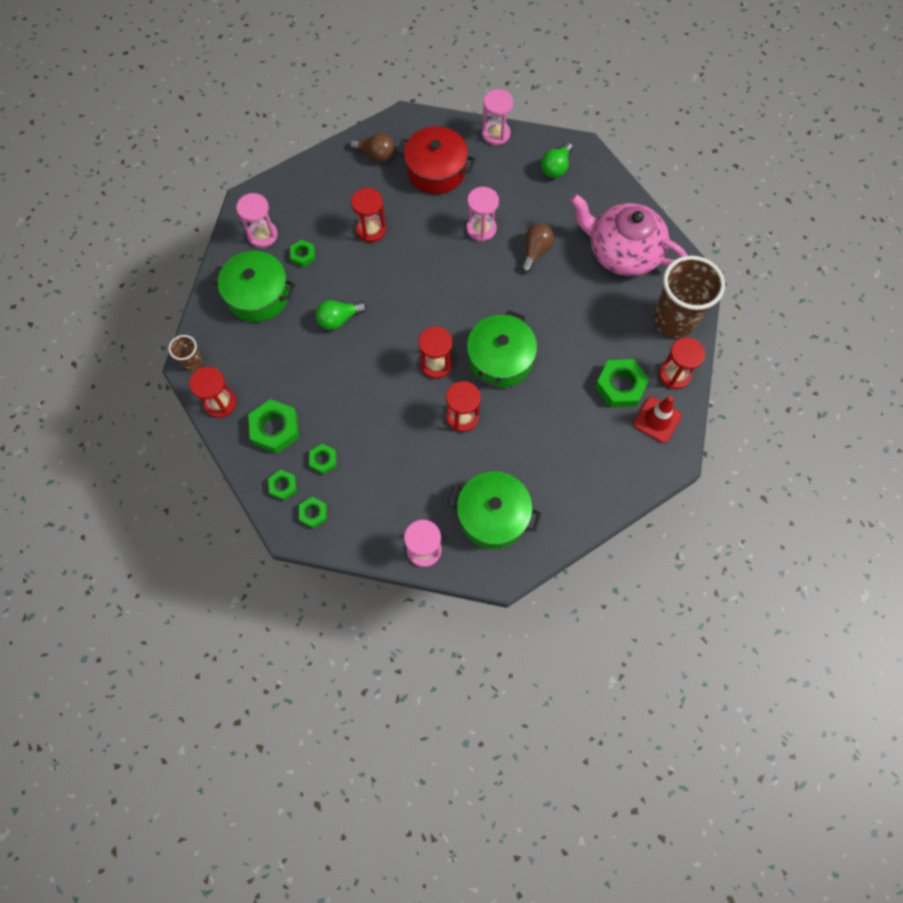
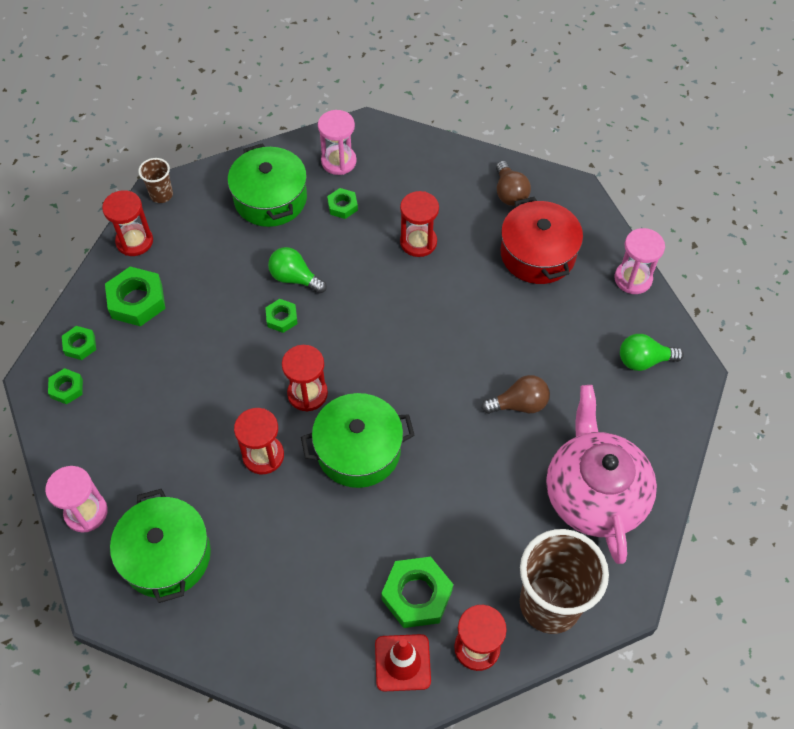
camera: 55 degrees right, 10 degrees down
green nut [309,444,337,475] -> green nut moved to [265,299,298,333]
pink hourglass [467,187,499,241] -> none

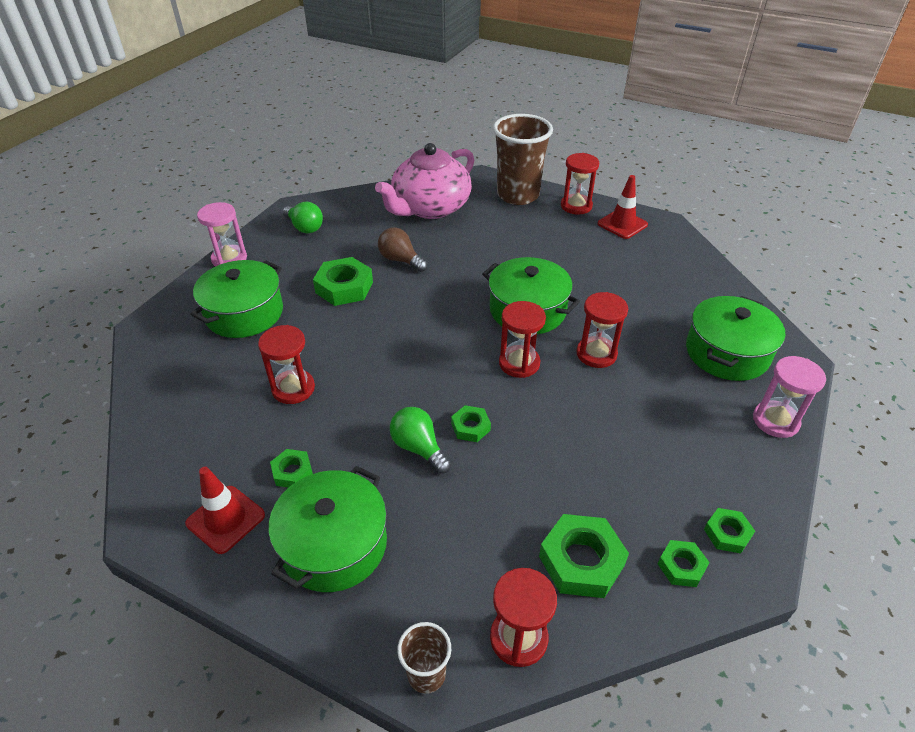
camera: 130 degrees left, 15 degrees down
green light bulb [268,247,327,294] -> green light bulb turned 150 degrees clockwise [390,407,451,474]
pink hourglass [318,110,357,175] -> red traffic cone [185,467,265,554]
green nut [381,557,453,628] -> green nut moved to [313,257,373,306]
brown light bulb [496,161,531,206] -> none
red pot [501,197,583,284] -> green pot [190,260,283,338]

